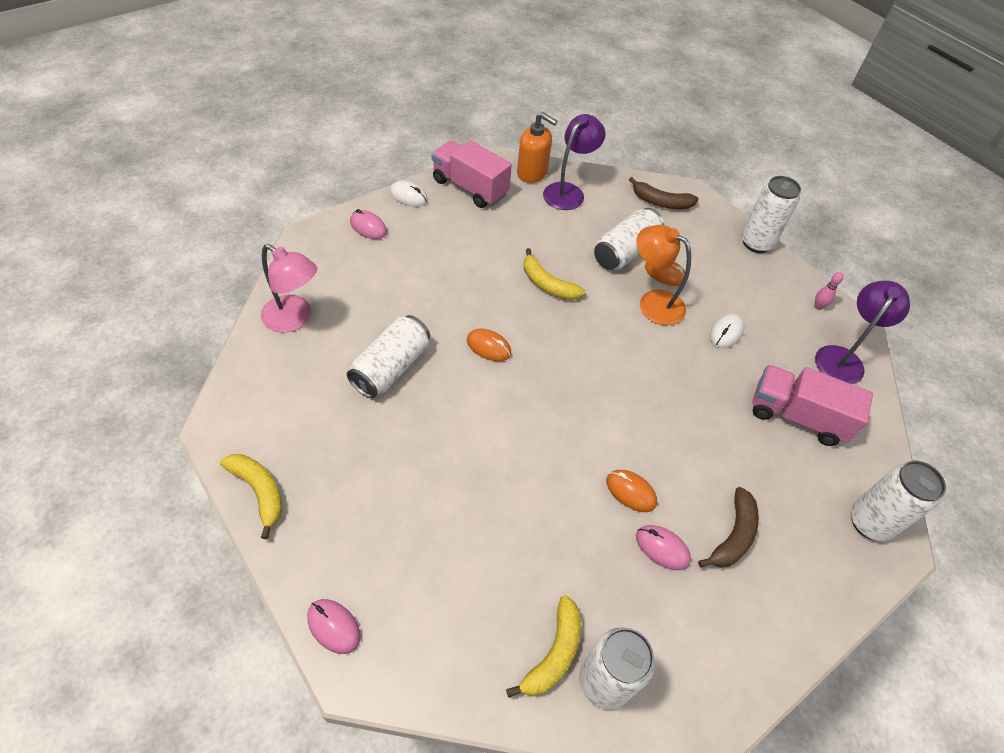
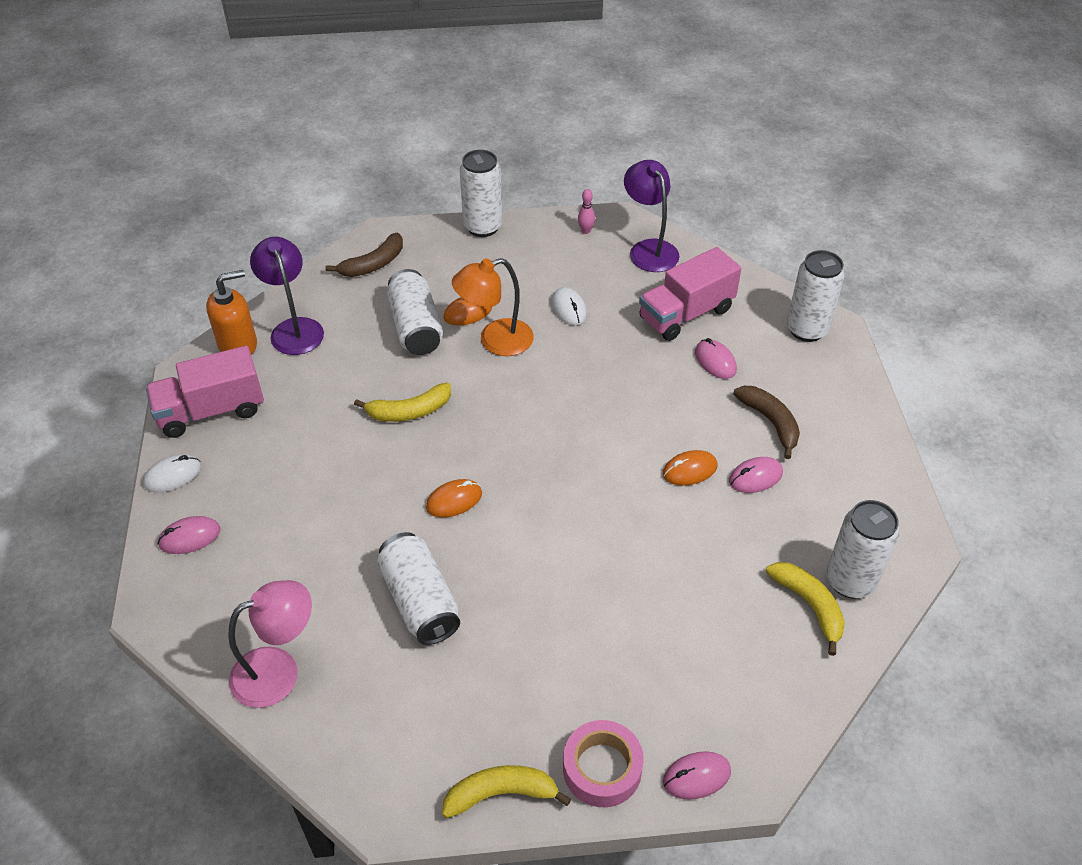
camera: 55 degrees left, 5 degrees down
none -> pink tape [563,720,644,807]
none -> pink mouse [695,338,737,379]

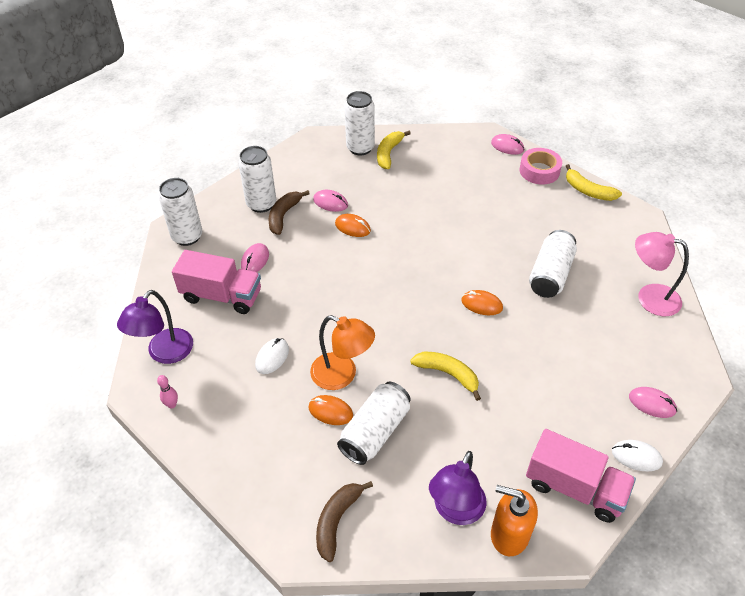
camera: 130 degrees left, 0 degrees up
brown banana [325,233,403,277] -> brown banana turned 75 degrees counterclockwise [316,481,373,562]
white can [460,150,502,237] -> white can moved to [238,146,276,213]

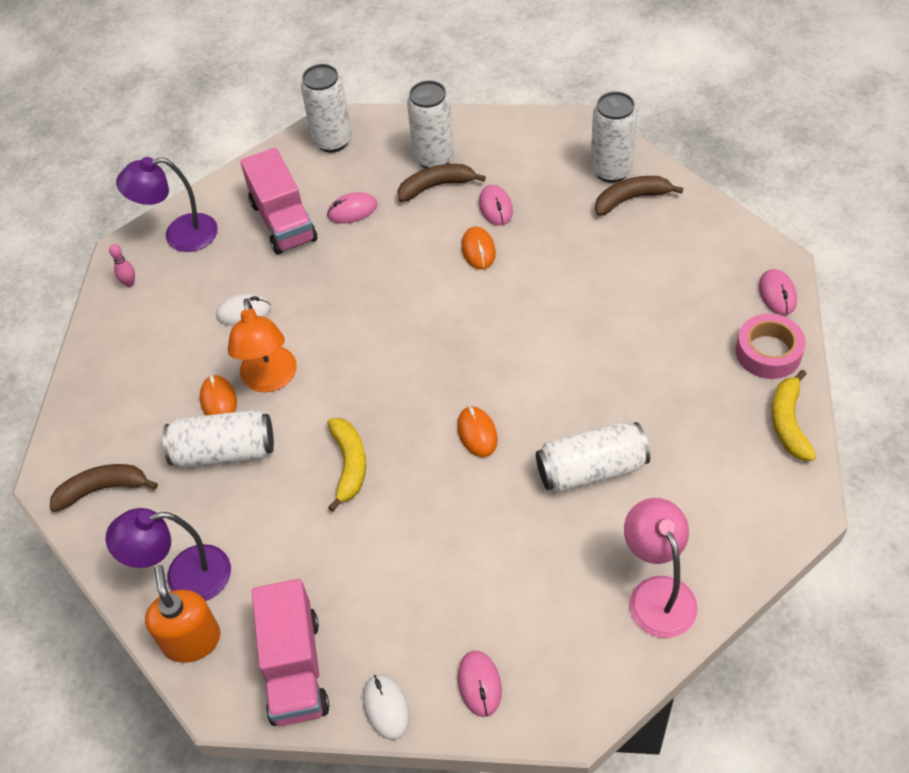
camera: 55 degrees right, 5 degrees up
yellow banana [377,131,411,169] -> brown banana [595,176,683,216]

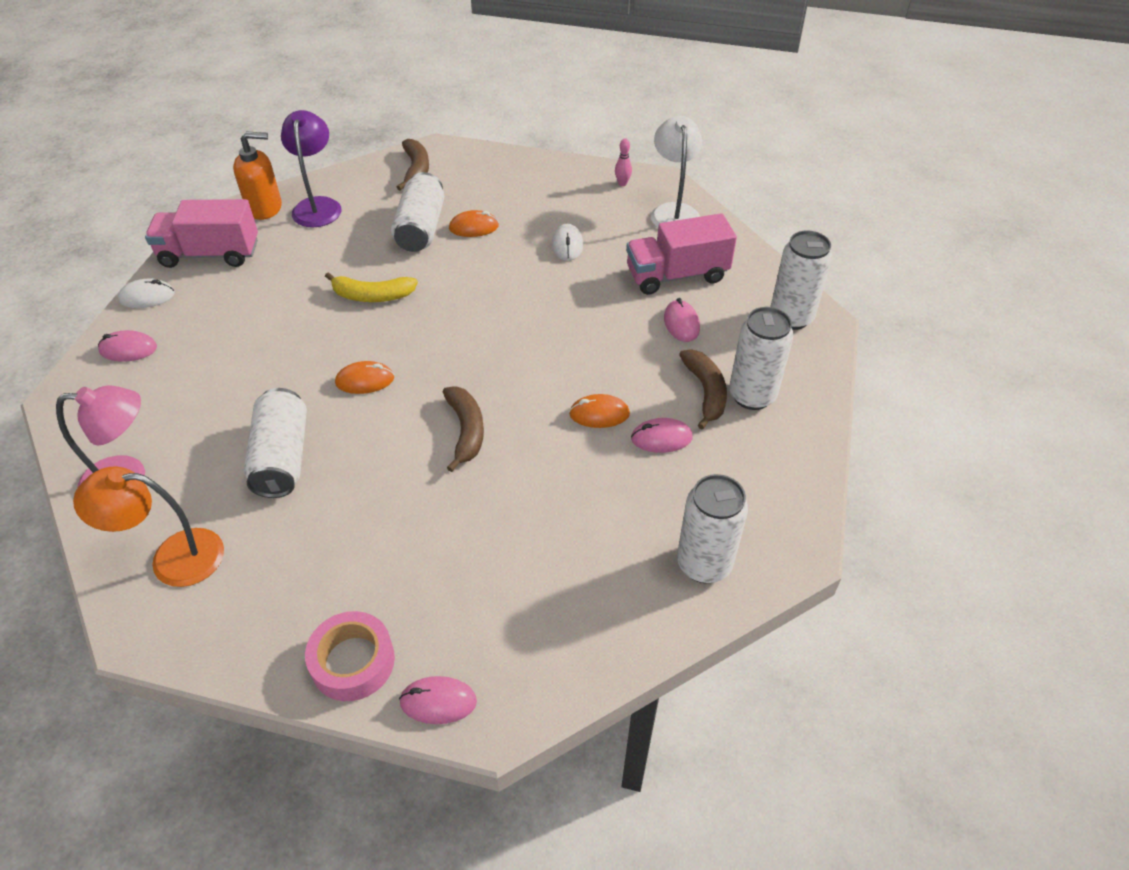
camera: 95 degrees right, 5 degrees down
purple lamp [116,157,218,252] -> white lamp [651,116,702,228]
orange lamp [228,299,297,392] -> orange lamp moved to [73,467,224,587]
brown banana [595,176,683,216] -> brown banana moved to [443,386,484,472]
yellow banana [772,370,816,461] -> none

